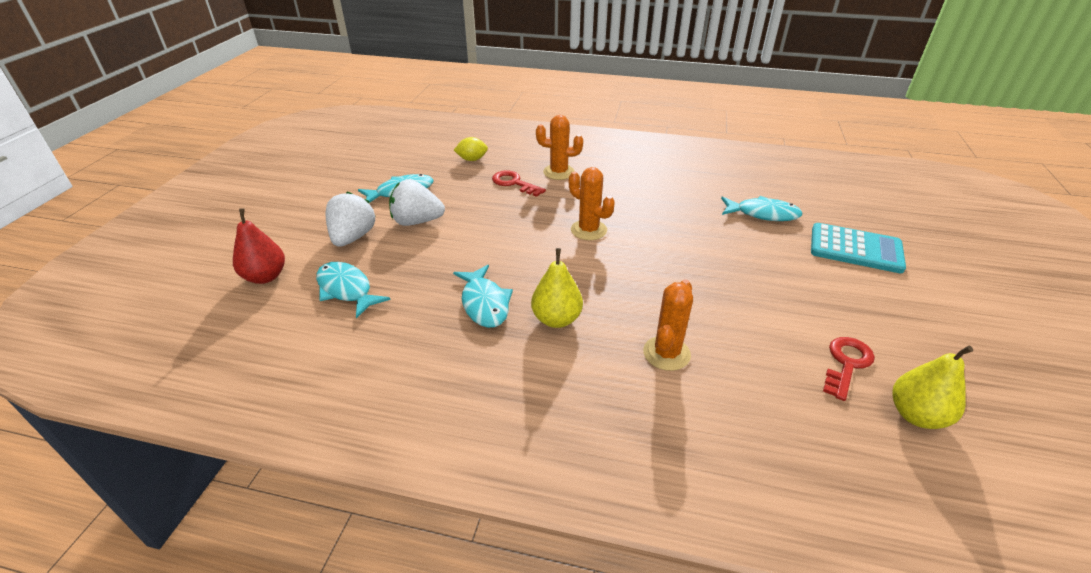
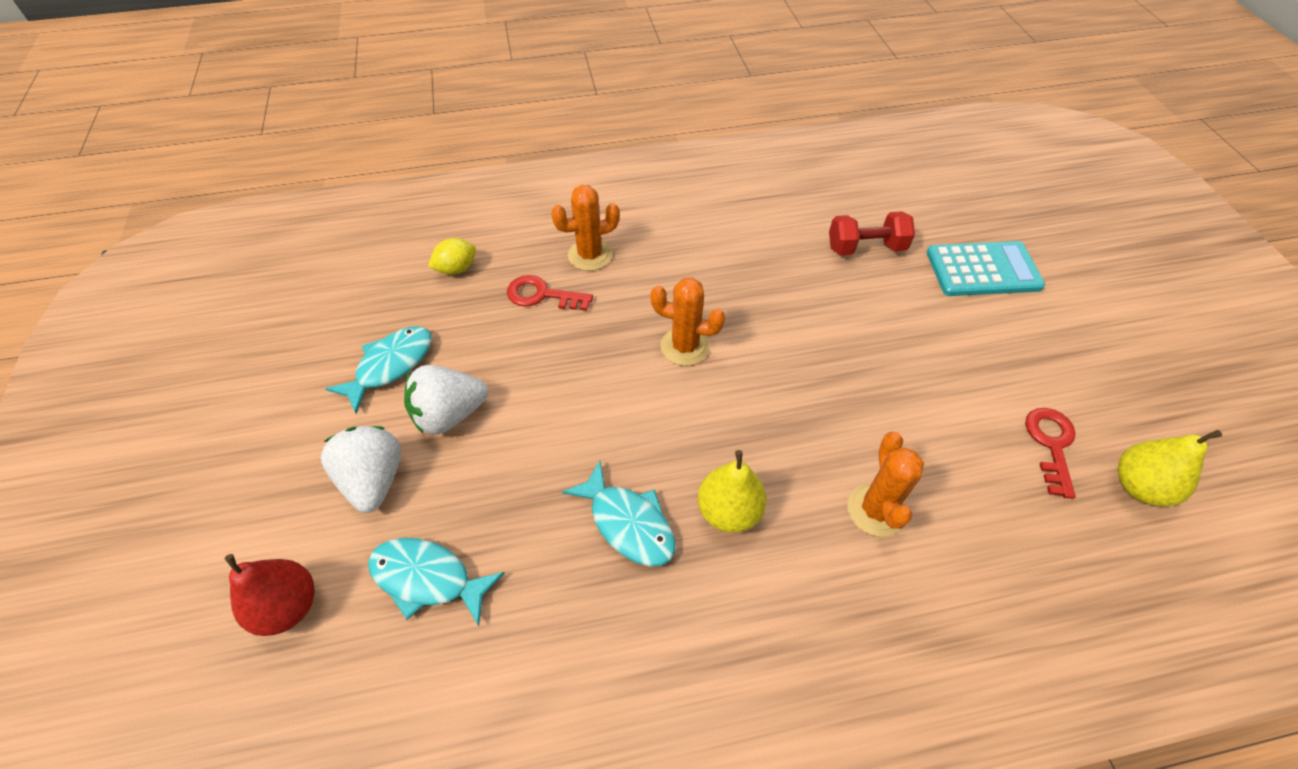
camera: 25 degrees left, 15 degrees up
turquoise fish [721,196,802,221] -> red dumbbell [829,211,915,255]

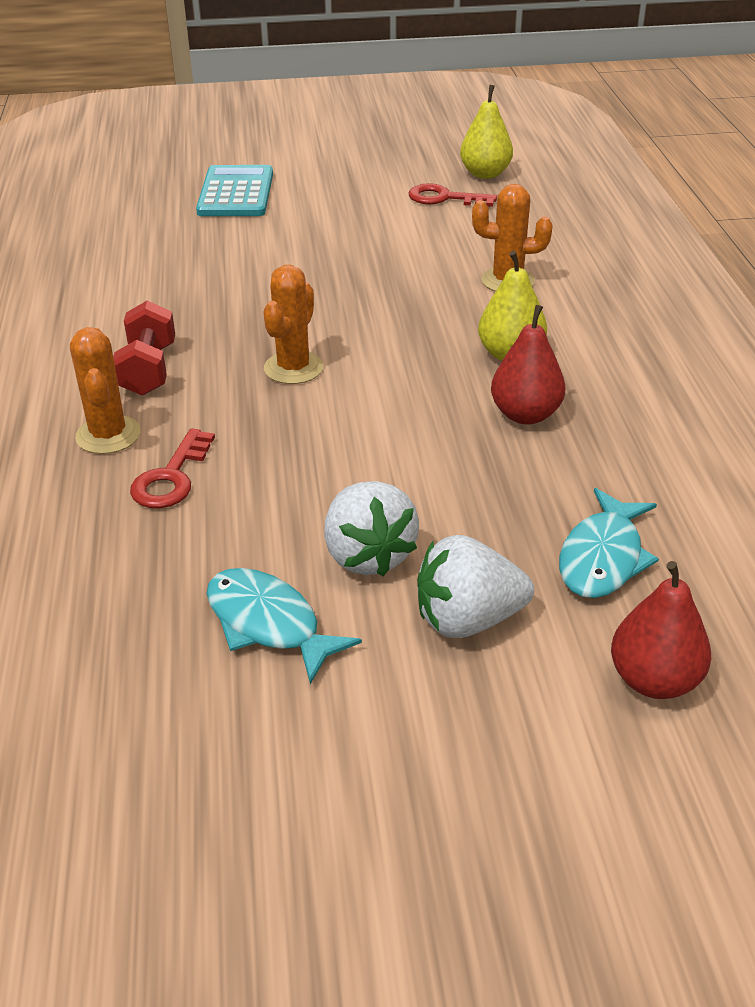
camera: 85 degrees left, 15 degrees down
yellow lemon [428,238,476,275] -> none
turquoise fish [562,461,676,567] -> red pear [491,305,566,424]
red dumbbell [829,211,915,255] -> red dumbbell moved to [113,300,175,396]

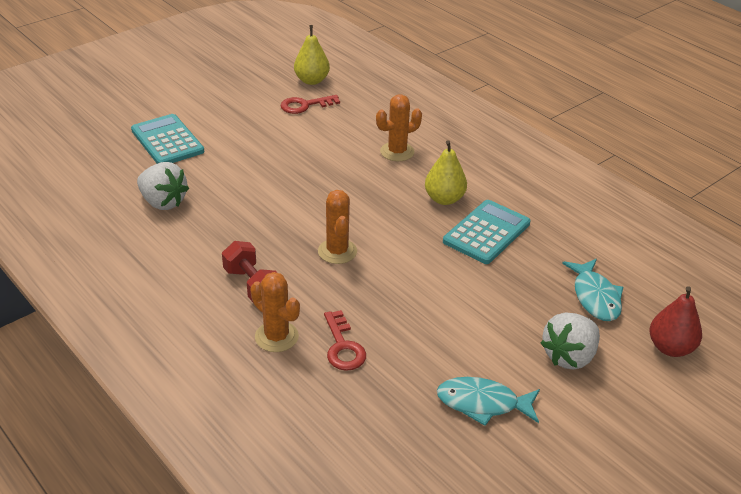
camera: 35 degrees left, 0 degrees up
white strawberry [324,481,419,576] -> white strawberry moved to [137,162,189,210]
red pear [491,305,566,424] -> turquoise calculator [443,200,530,264]

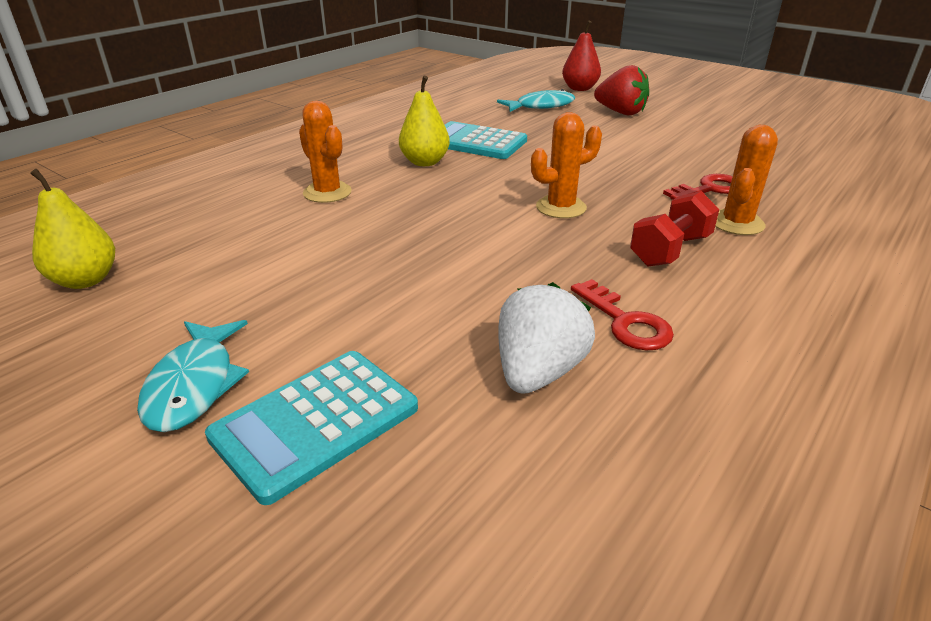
camera: 100 degrees left, 5 degrees down
red key [280,95,340,114] -> red key moved to [571,279,674,350]
turquoise fish [437,377,540,426] -> turquoise fish moved to [137,320,249,432]
white strawberry [541,313,600,369] -> red strawberry [594,65,649,115]

